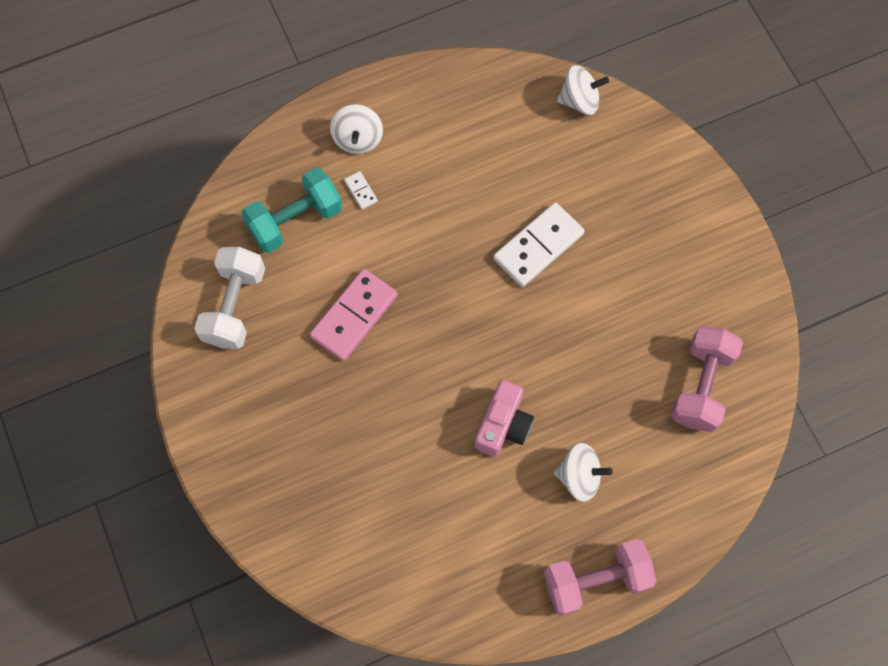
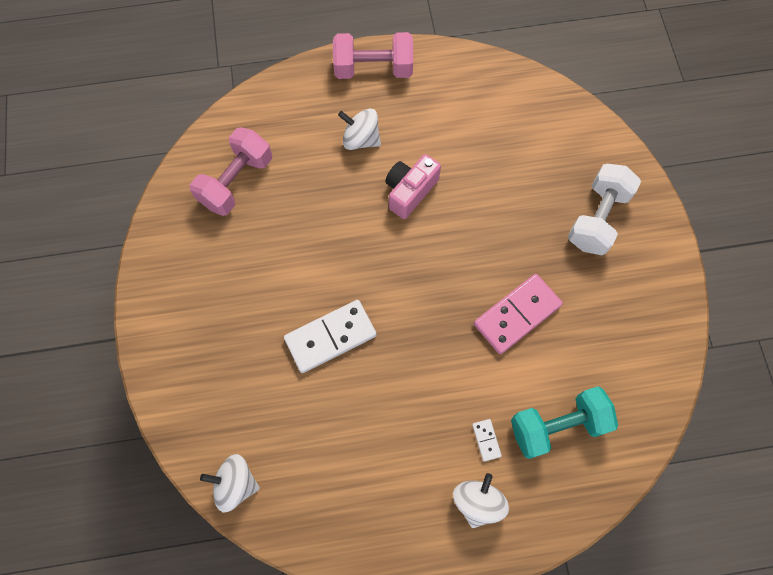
camera: 165 degrees left, 0 degrees up
white dumbbell [194,247,265,349] -> white dumbbell moved to [568,164,641,255]

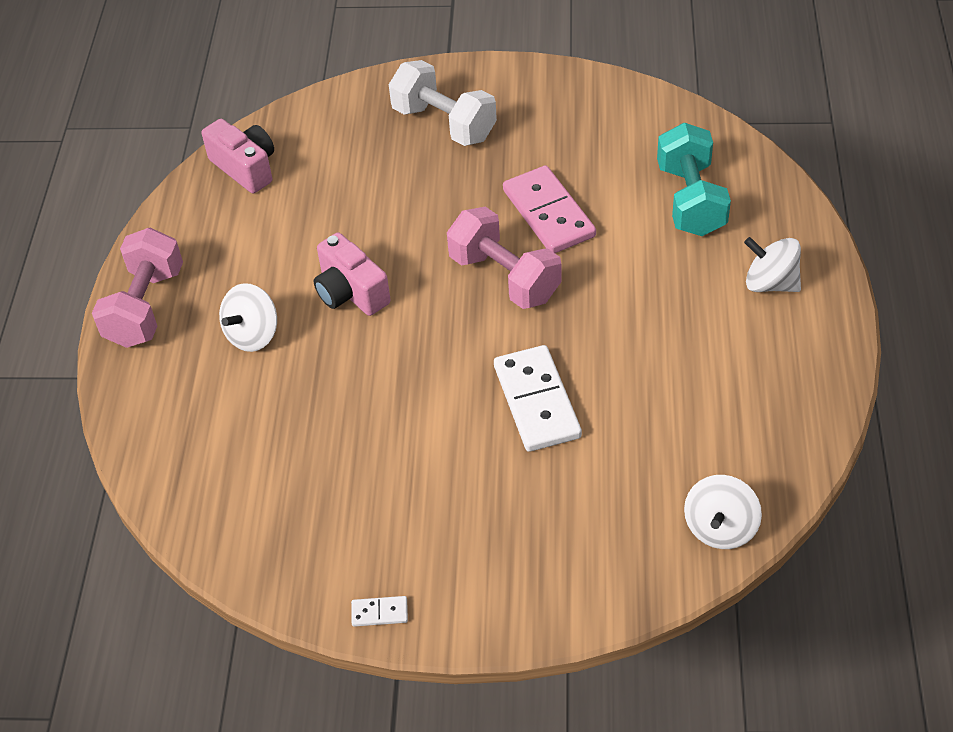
camera: 75 degrees left, 20 degrees down
pink dumbbell [190,127,272,216] -> pink dumbbell moved to [447,207,562,309]
white domino [472,419,502,462] -> white domino moved to [351,596,408,627]
none -> pink camera [202,119,274,193]

